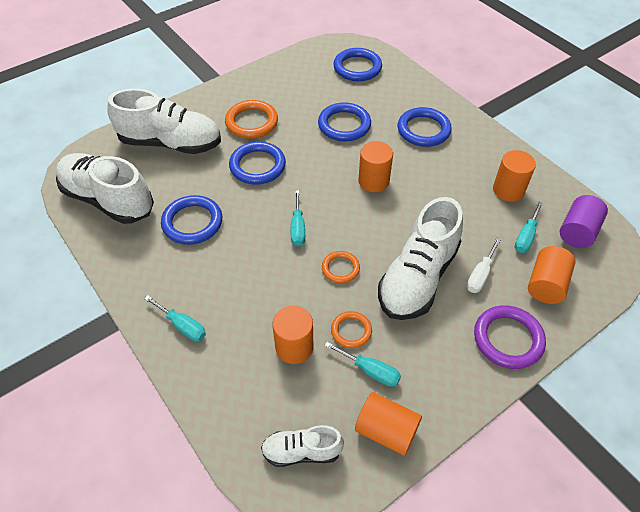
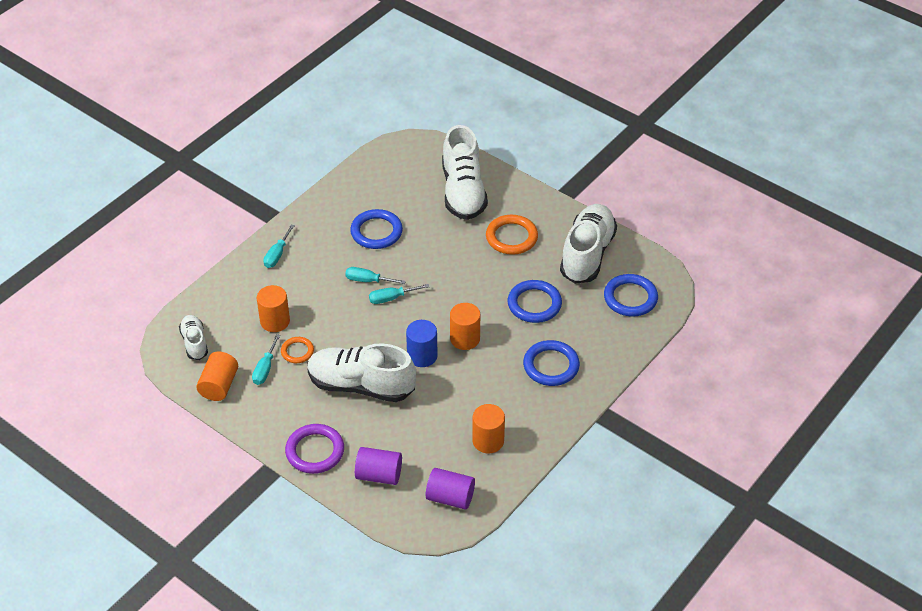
camera: 75 degrees right, 5 degrees down
white shoe [56,153,154,224] -> white shoe moved to [560,204,617,284]
blue ring [229,141,286,185] -> none
orange ring [322,251,360,283] -> none
white screwdriver [467,238,501,293] -> none
turquoise screwdriver [515,202,543,253] -> turquoise screwdriver moved to [345,267,406,284]
orange cylinder [528,246,576,304] -> purple cylinder [355,447,402,485]
none -> blue cylinder [406,320,438,367]

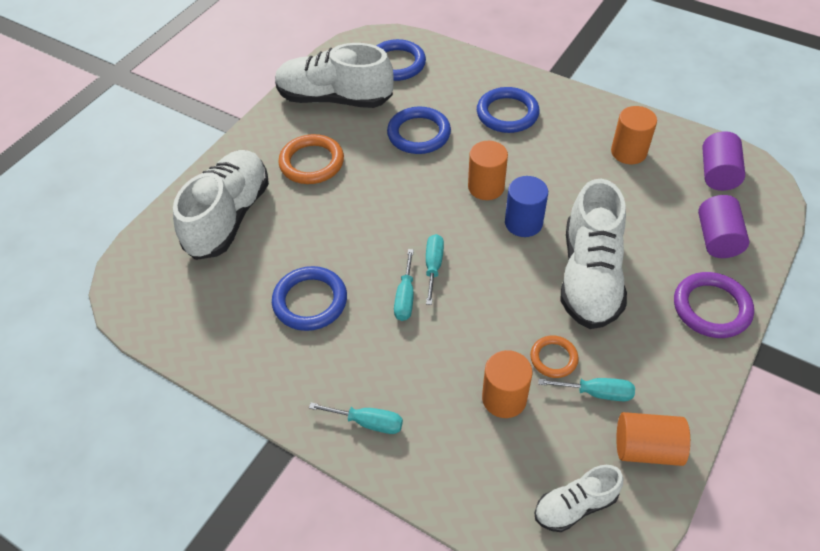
camera: 95 degrees left, 5 degrees up
turquoise screwdriver [369,284,429,304] -> turquoise screwdriver turned 150 degrees counterclockwise [426,234,444,305]
white shoe [442,125,488,220] -> white shoe turned 60 degrees counterclockwise [173,150,269,260]

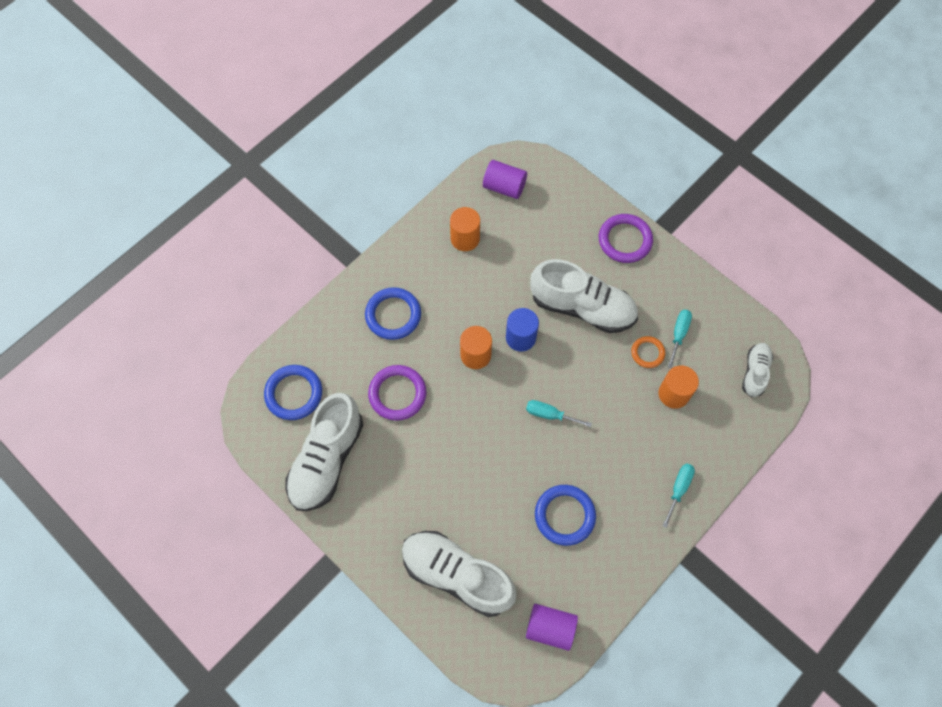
camera: 80 degrees left, 15 degrees up
orange ring [278,134,344,184] -> none
blue ring [387,106,451,154] -> purple ring [368,365,427,421]
turquoise screwdriver [394,249,414,321] -> none
white shoe [535,465,624,532] -> white shoe turned 150 degrees counterclockwise [742,343,773,397]
orange cylinder [616,412,690,466] -> none
purple cylinder [698,195,750,258] -> purple cylinder moved to [526,604,578,651]

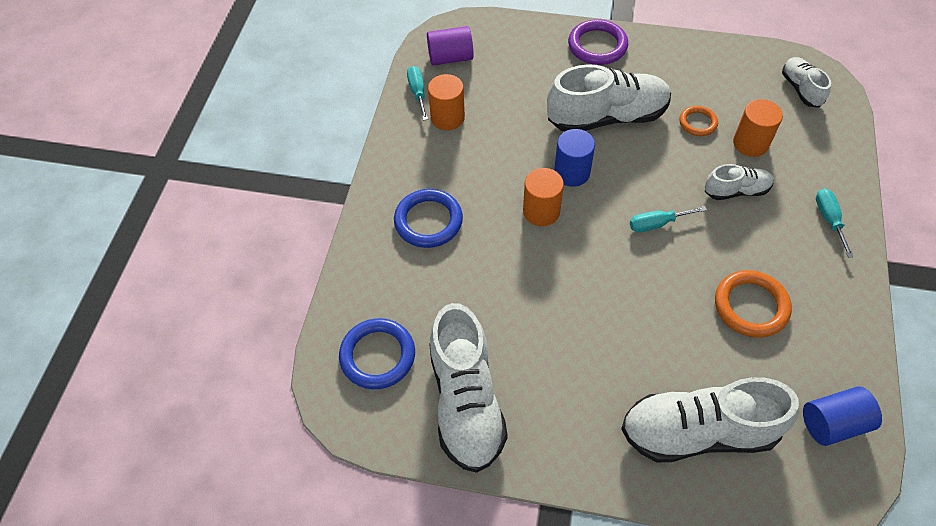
camera: 30 degrees left, 10 degrees down
purple ring [368,365,427,421] -> none
purple cylinder [526,604,578,651] -> blue cylinder [803,386,882,446]
blue ring [535,485,596,546] -> orange ring [715,270,792,338]
turquoise screwdriver [668,310,692,368] -> turquoise screwdriver moved to [407,66,428,121]
none -> white shoe [705,164,774,200]

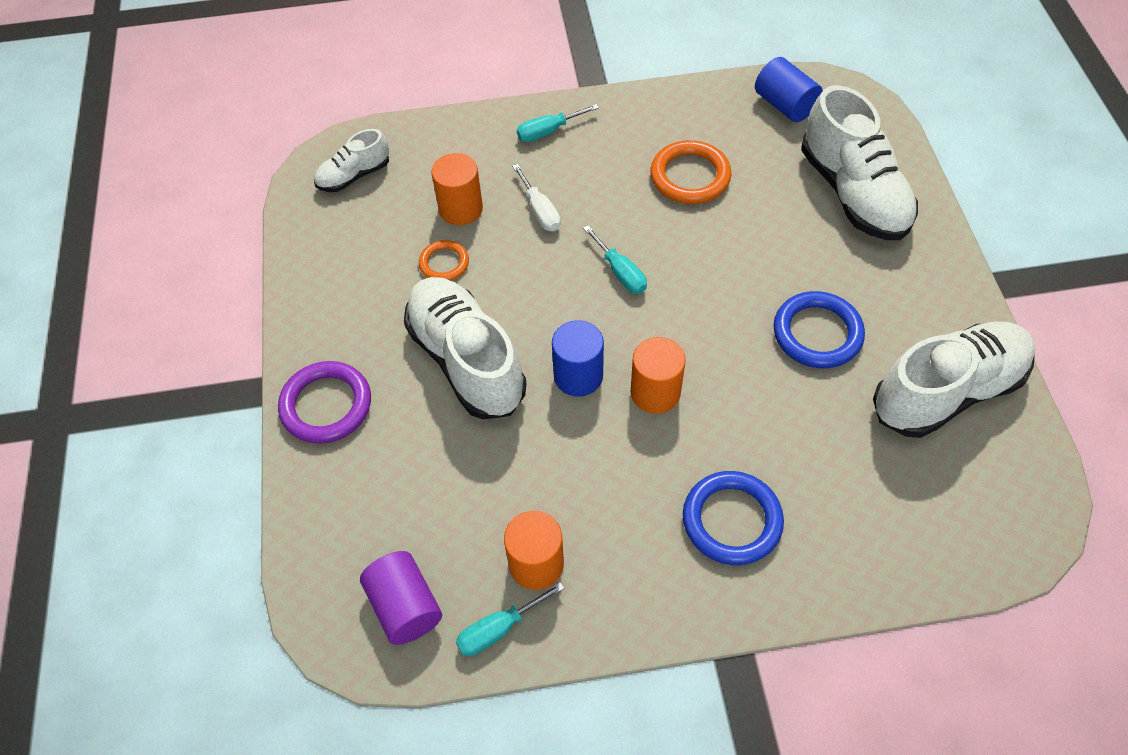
camera: 110 degrees left, 0 degrees up
blue ring [339,318,415,389] -> blue ring moved to [774,291,865,368]
white shoe [705,164,774,200] -> white screwdriver [512,164,561,231]

